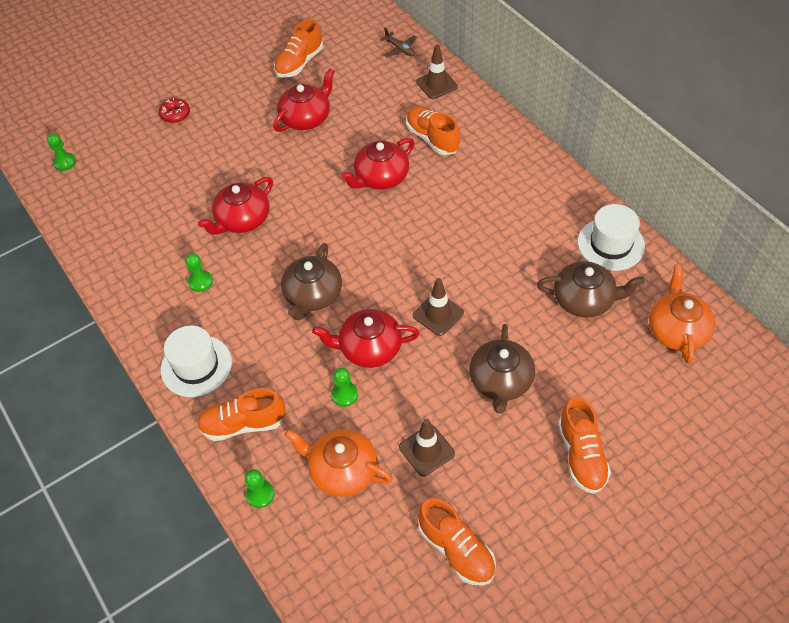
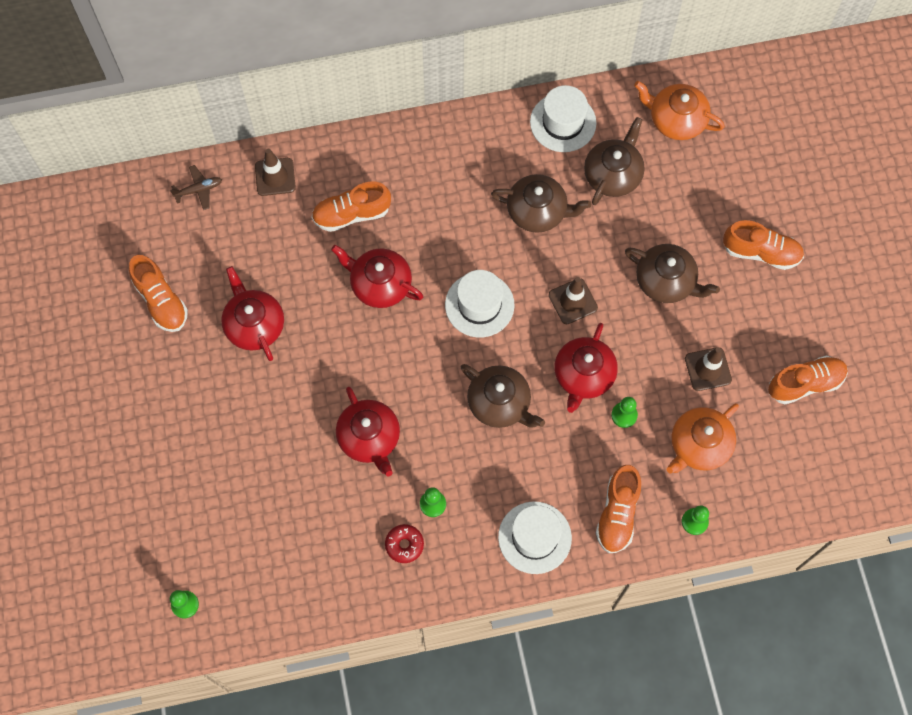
camera: 70 degrees left, 15 degrees up
red donut [159,98,190,123] -> red donut moved to [385,524,424,563]
red teapot [341,138,415,190] -> red teapot turned 135 degrees clockwise [331,245,423,308]
none -> white hat [445,270,514,337]
none -> brown teapot [491,174,591,233]

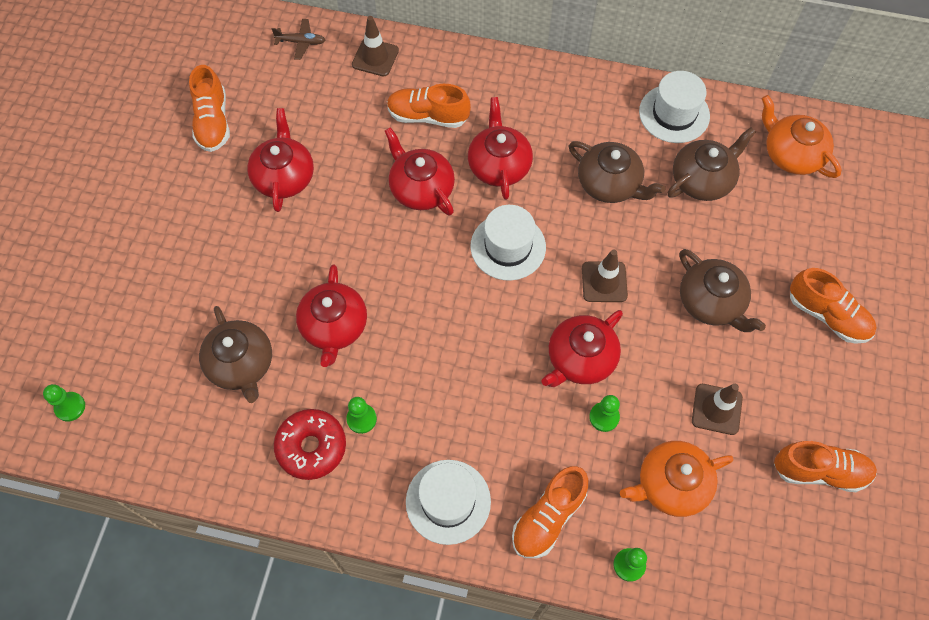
camera: 25 degrees right, 5 degrees down
red donut [385,524,424,563] -> red donut [274,409,346,480], size x1.62
brown teapot [460,364,545,428] -> brown teapot moved to [199,306,272,403]
none -> red teapot [468,97,533,200]

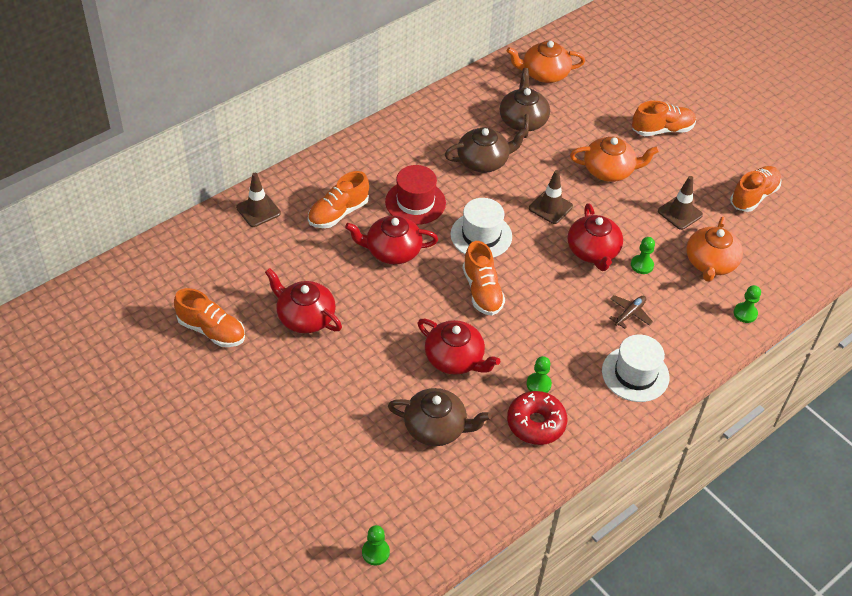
camera: 55 degrees left, 15 degrees down
brown plane [272,19,325,60] -> brown plane moved to [609,295,653,329]
red teapot [468,97,533,200] -> red hat [385,165,446,225]
orange shoe [512,466,588,558] -> orange shoe moved to [463,241,505,316]
white hat [639,71,710,143] -> none
brown teapot [680,249,766,332] -> orange teapot [570,137,659,182]

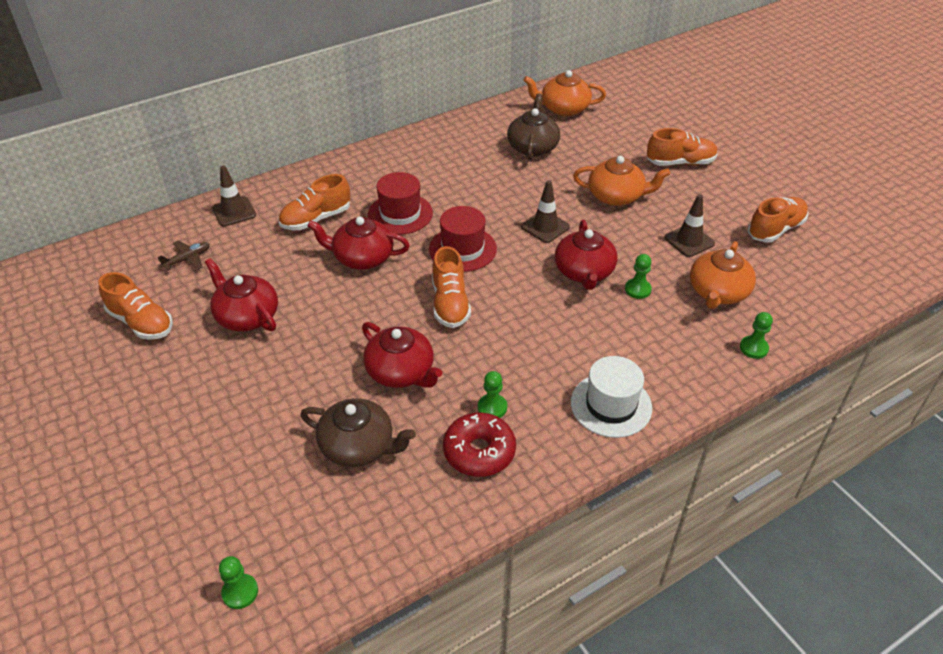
camera: 10 degrees right, 5 degrees down
brown teapot [445,127,529,173] -> none
white hat [450,198,512,258] -> red hat [429,206,497,272]
brown plane [609,295,653,329] -> brown plane moved to [158,241,210,271]

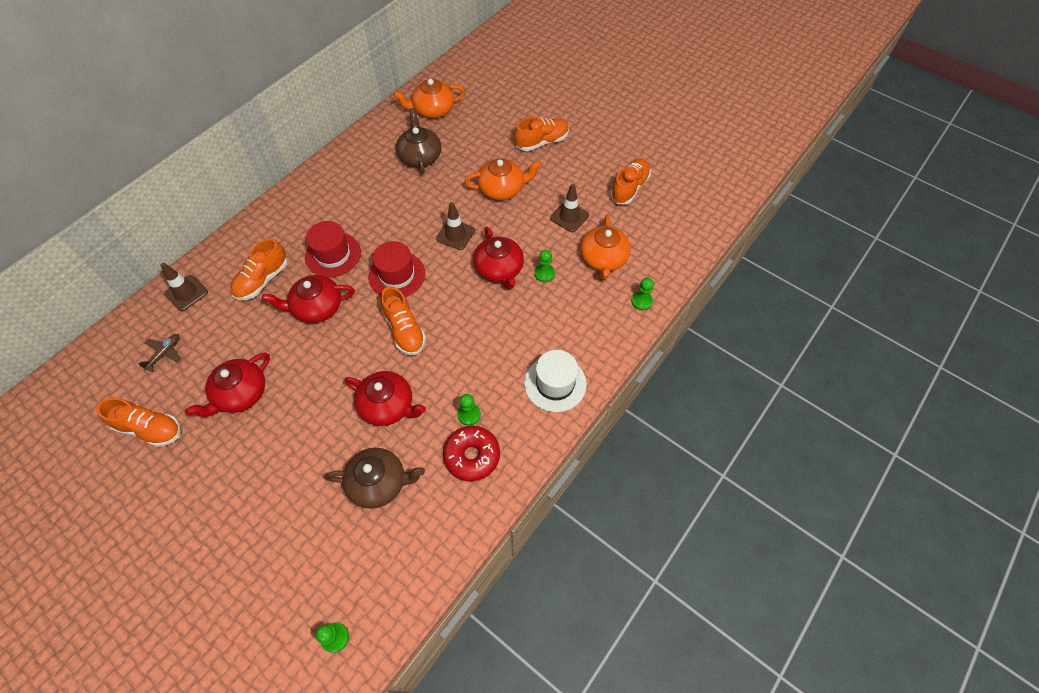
camera: 20 degrees left, 15 degrees up
red teapot [205,258,278,331] -> red teapot turned 75 degrees counterclockwise [185,352,270,417]

